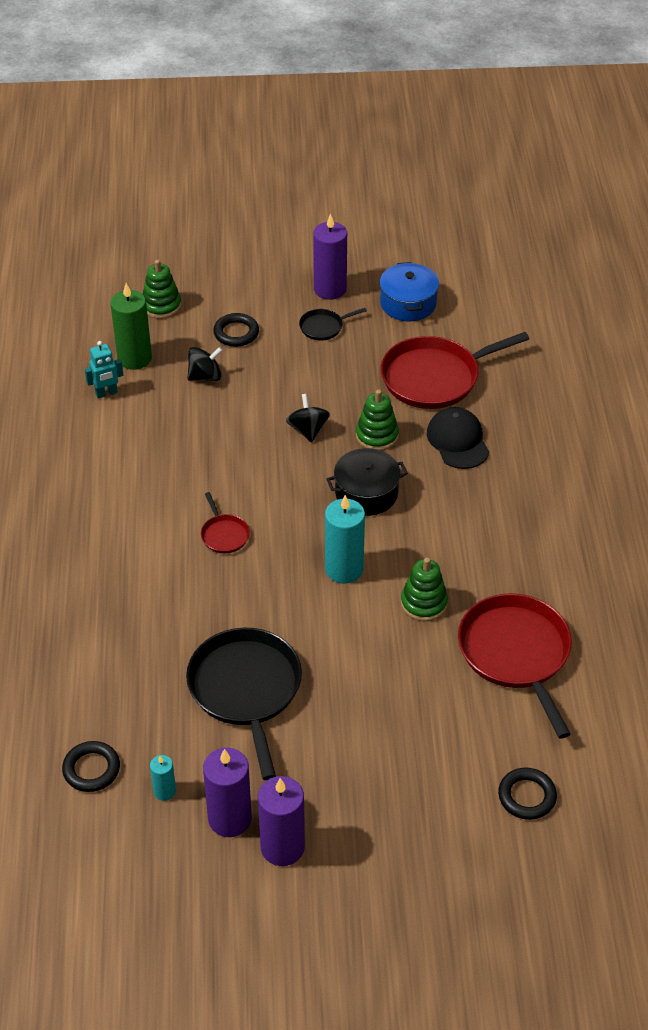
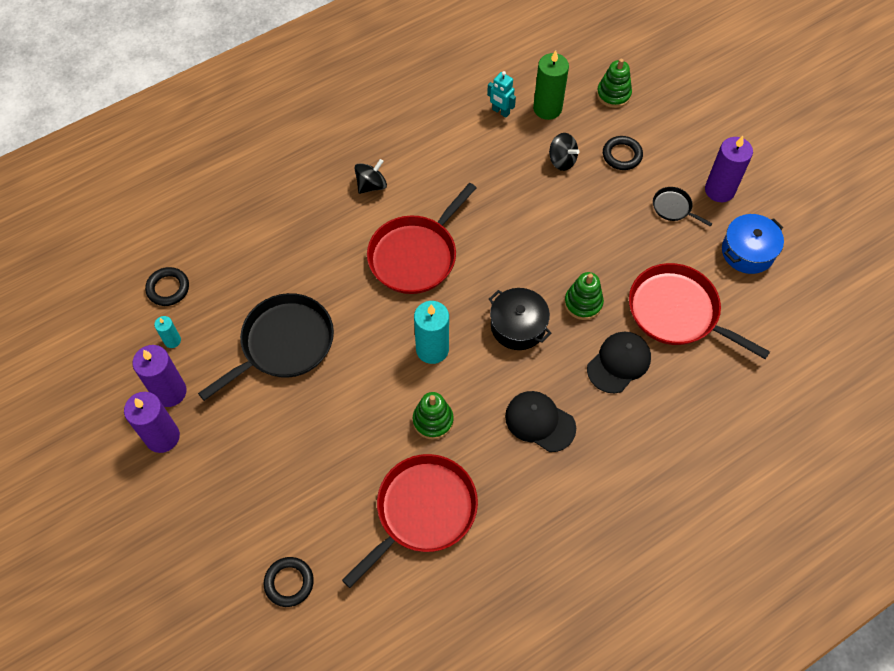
camera: 60 degrees right, 15 degrees up
red pan [201,492,250,553] -> red pan [367,183,476,294], size x2.18
black spinning top [286,394,330,442] -> black spinning top moved to [354,159,387,194]
none -> black cap [505,391,576,452]

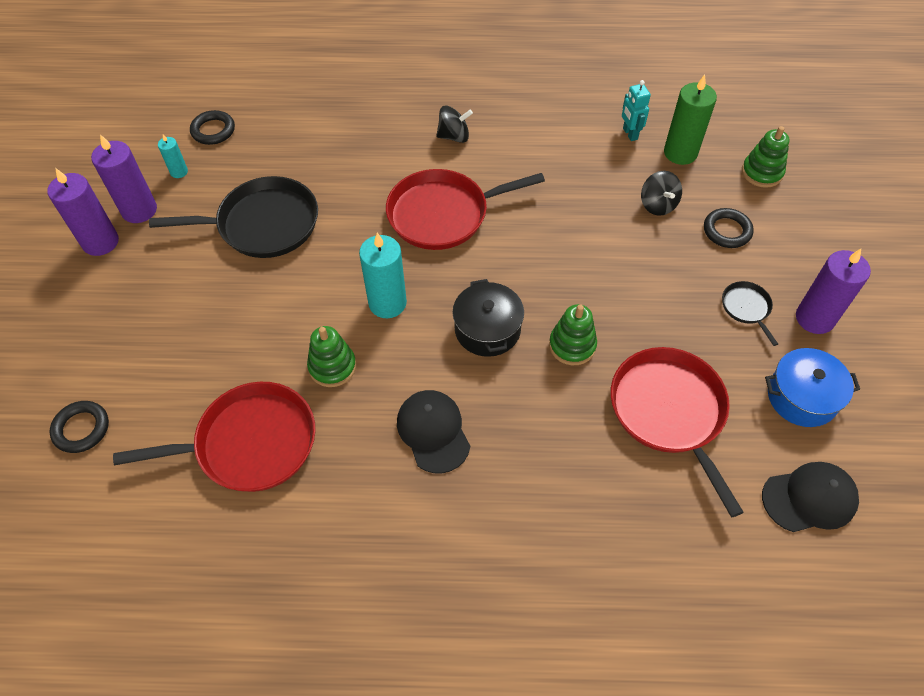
camera: 35 degrees right, 5 degrees down
black cap [587,332,651,393] -> black cap moved to [762,462,859,532]

